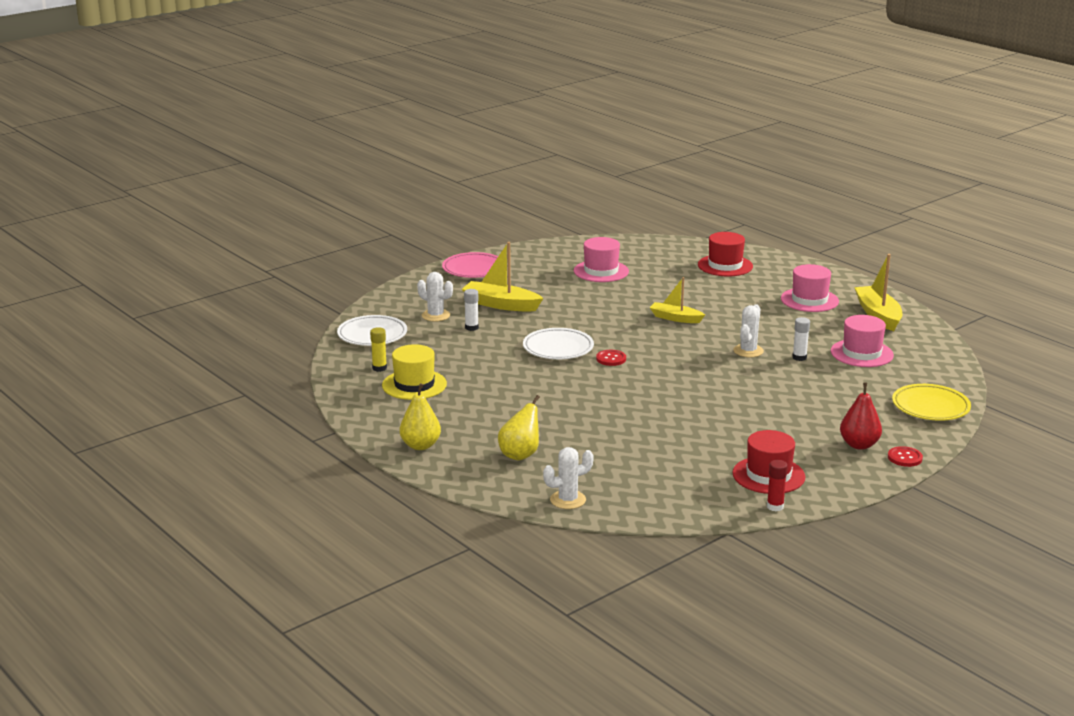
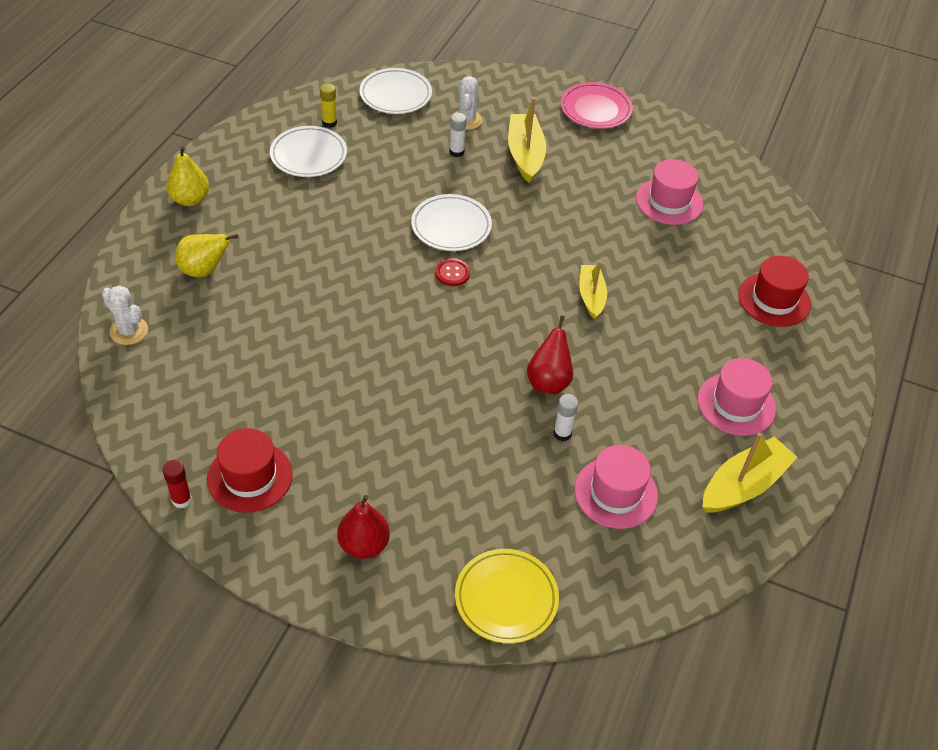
camera: 60 degrees right, 25 degrees up
yellow hat [382,344,447,400] -> white plate [270,126,347,177]
white cactus [733,304,764,357] -> red pear [527,316,573,394]
red button [888,446,923,467] -> none

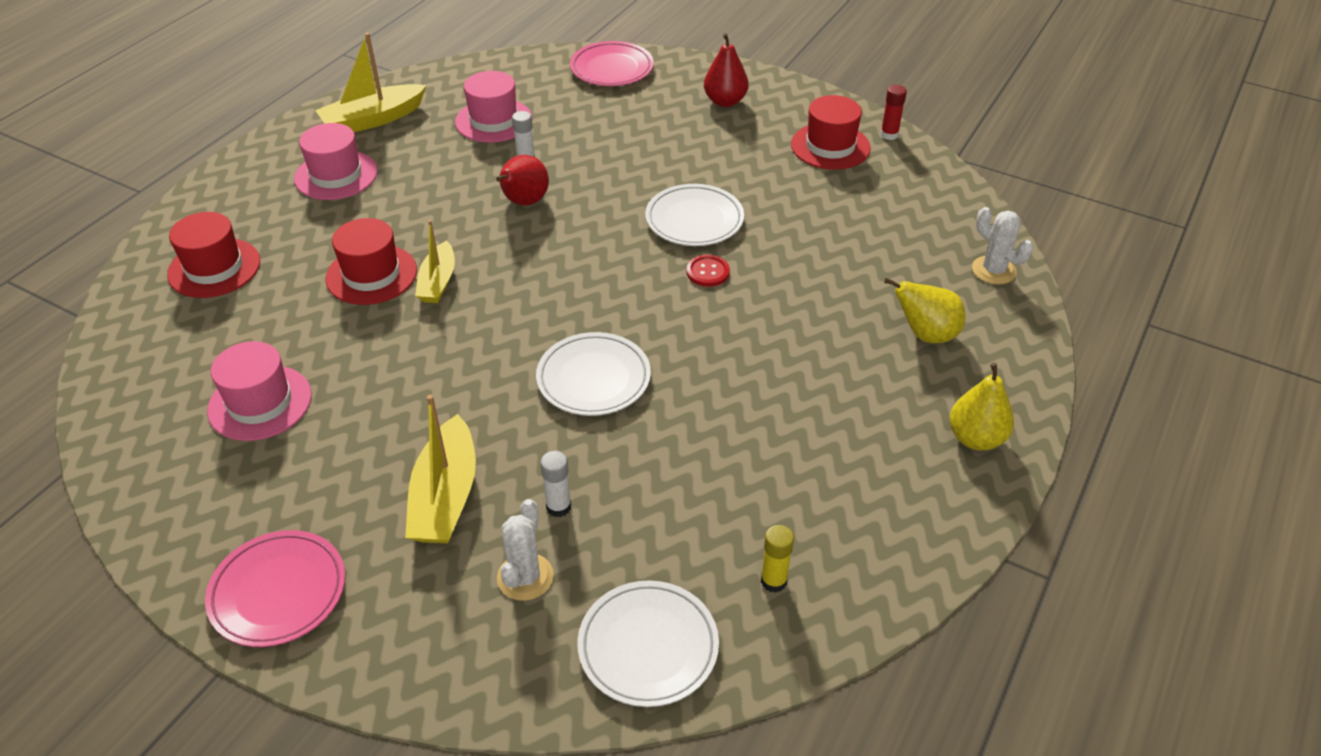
camera: 170 degrees left, 5 degrees down
white plate [270,126,347,177] -> white plate moved to [645,184,744,246]
red button [435,258,470,286] -> red button moved to [687,255,730,287]
yellow plate [455,549,559,644] -> pink plate [570,41,654,86]
none -> red hat [326,218,417,305]

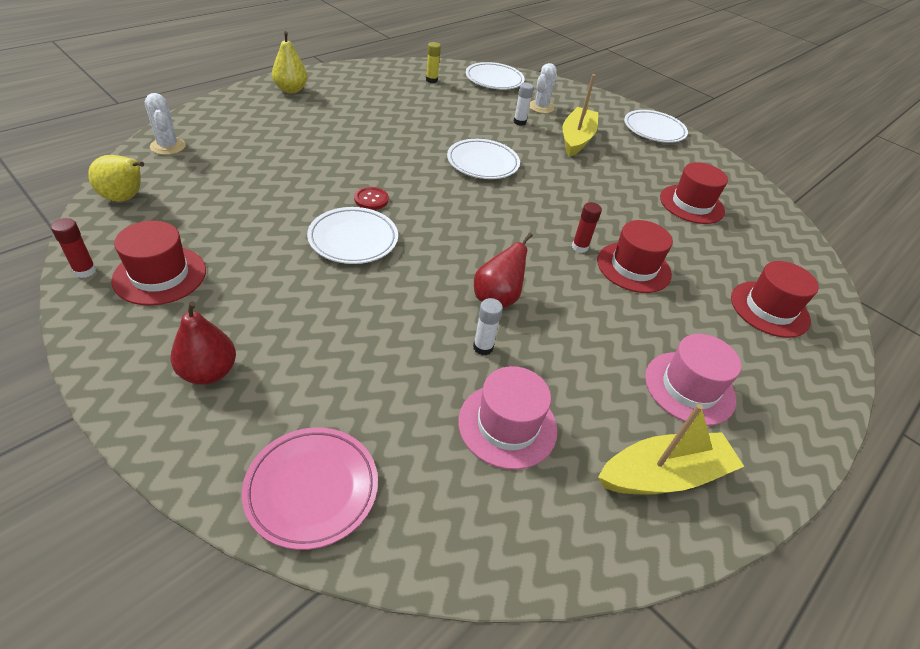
camera: 170 degrees left, 0 degrees up
pink plate [205,530,345,647] -> white plate [624,110,688,143]
pink hat [207,341,312,441] -> red hat [660,162,728,224]
yellow boat [415,220,455,303] -> red glue stick [572,202,602,253]
yellow pear [884,278,965,343] -> yellow pear moved to [88,155,144,202]

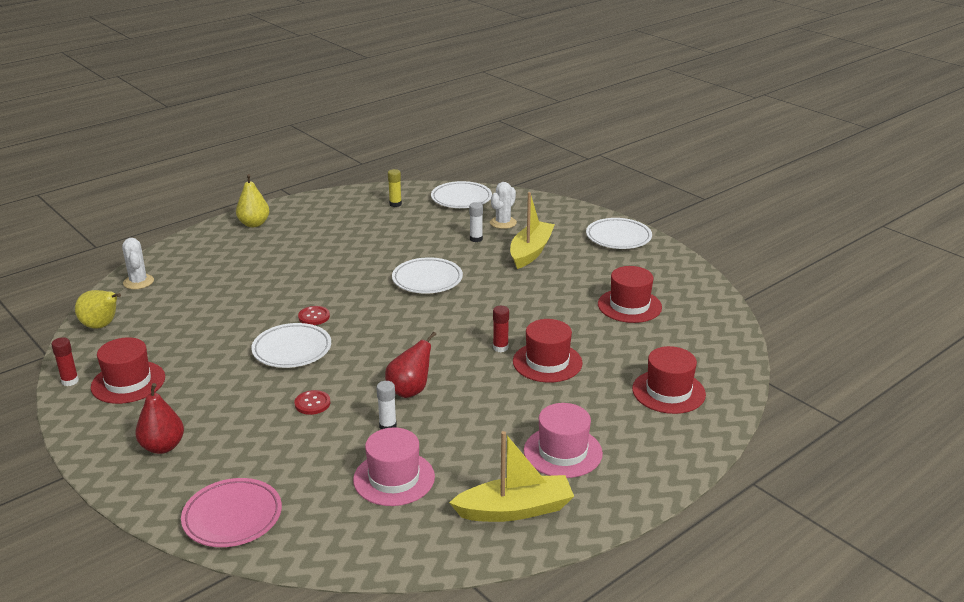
camera: 10 degrees right, 15 degrees down
none -> red button [295,390,330,415]

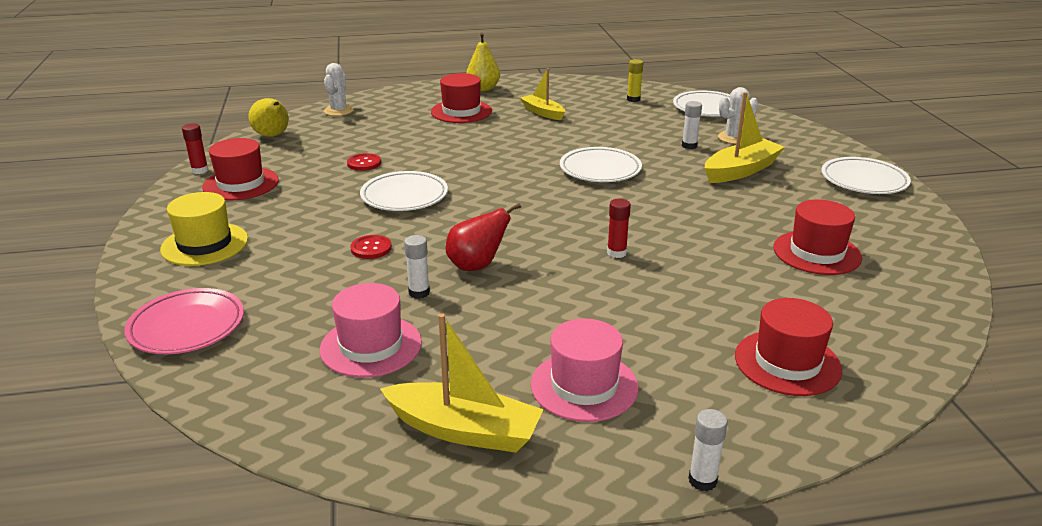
camera: 30 degrees right, 0 degrees up
red pear [135,383,184,454] -> yellow hat [160,192,248,266]
red button [298,306,330,325] -> red button moved to [347,153,381,171]
red hat [513,319,583,383] -> red hat moved to [431,73,492,123]
none -> yellow boat [520,68,565,120]
none -> white glue stick [689,409,728,491]

